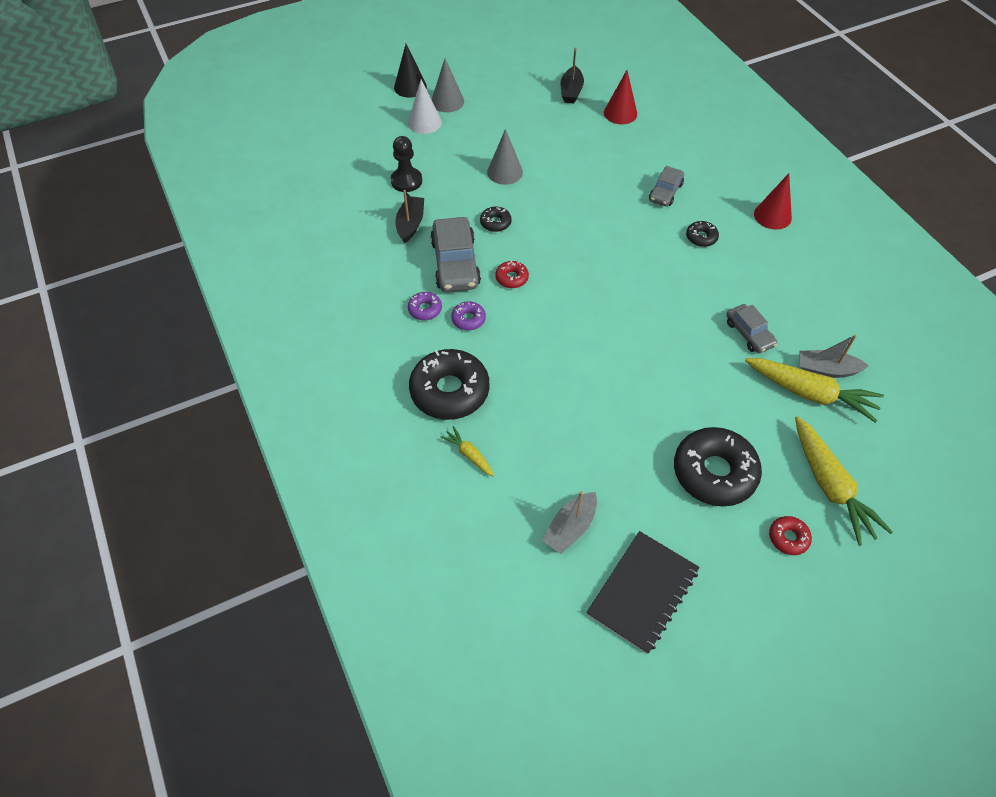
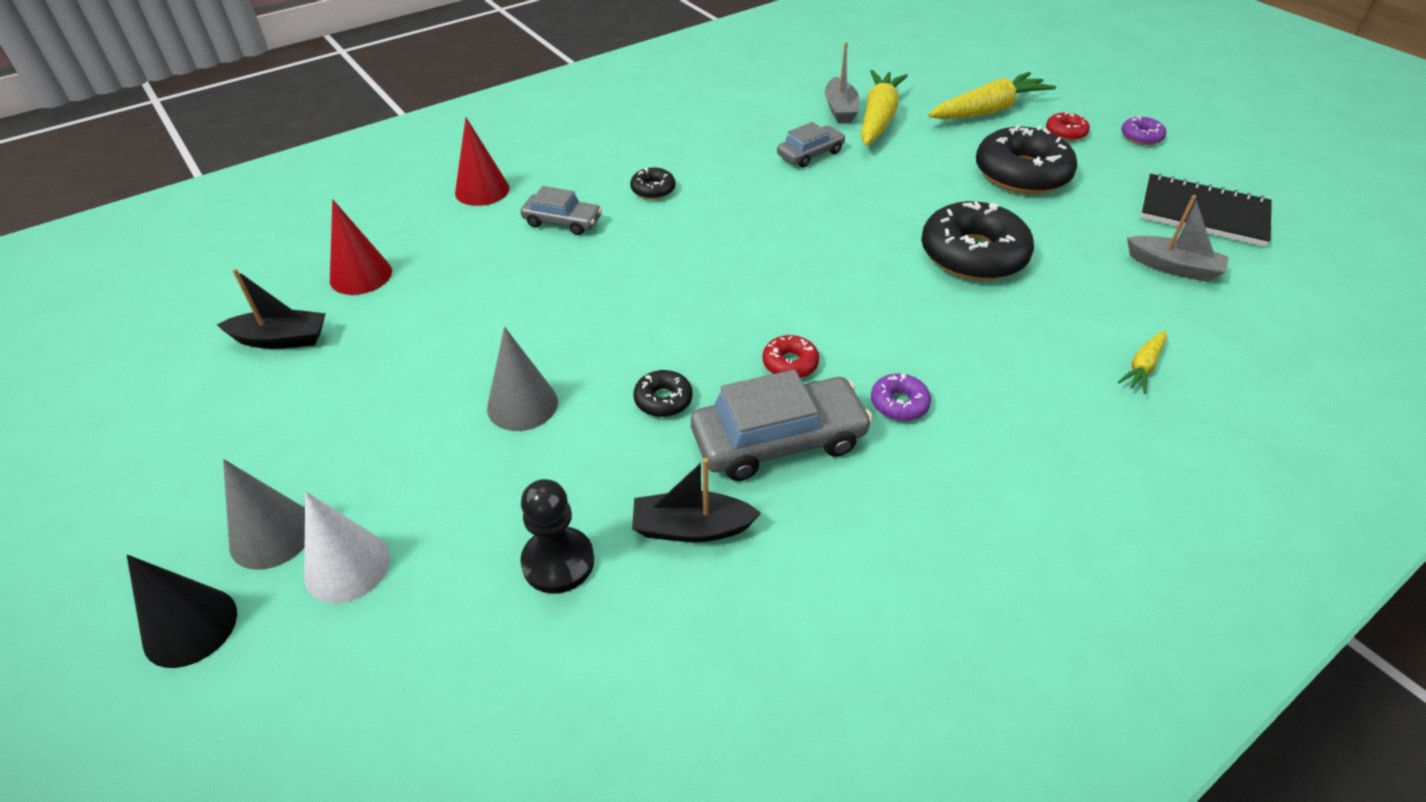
camera: 100 degrees left, 10 degrees down
purple donut [408,292,442,320] -> purple donut moved to [1121,116,1166,145]
black donut [409,349,489,420] -> black donut moved to [921,201,1034,281]
red cone [754,173,792,230] -> red cone moved to [455,118,509,206]

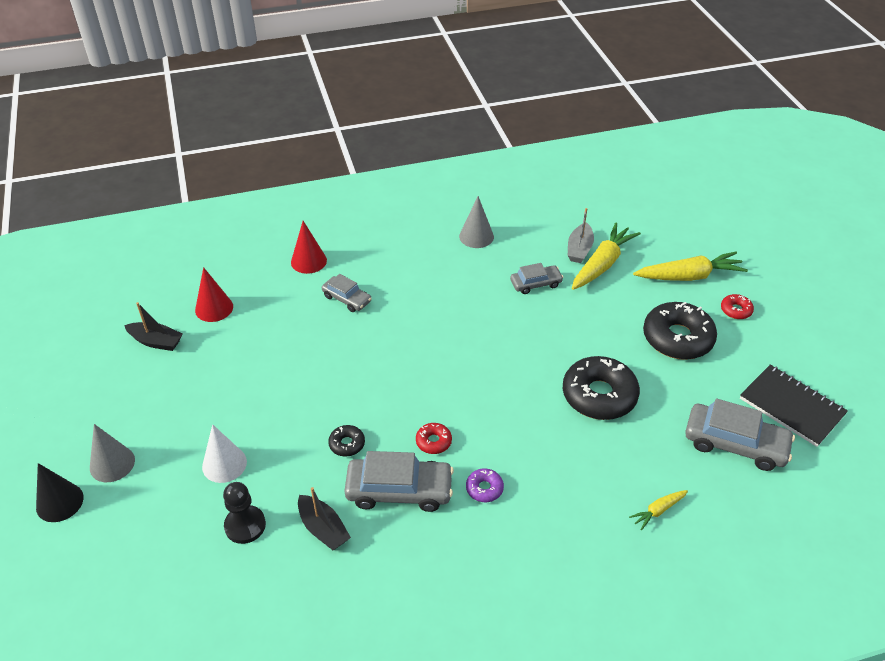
camera: 20 degrees right, 0 degrees up
white cone [304,492,390,603] -> white cone moved to [202,424,247,483]
grey cone [487,327,558,431] -> grey cone moved to [459,196,494,248]
black donut [630,167,676,199] -> none
black boat [632,458,761,542] -> black boat turned 150 degrees counterclockwise [298,487,351,550]
purple donut [1121,116,1166,145] -> none
grey boat [1127,195,1229,282] -> grey car [685,398,795,471]

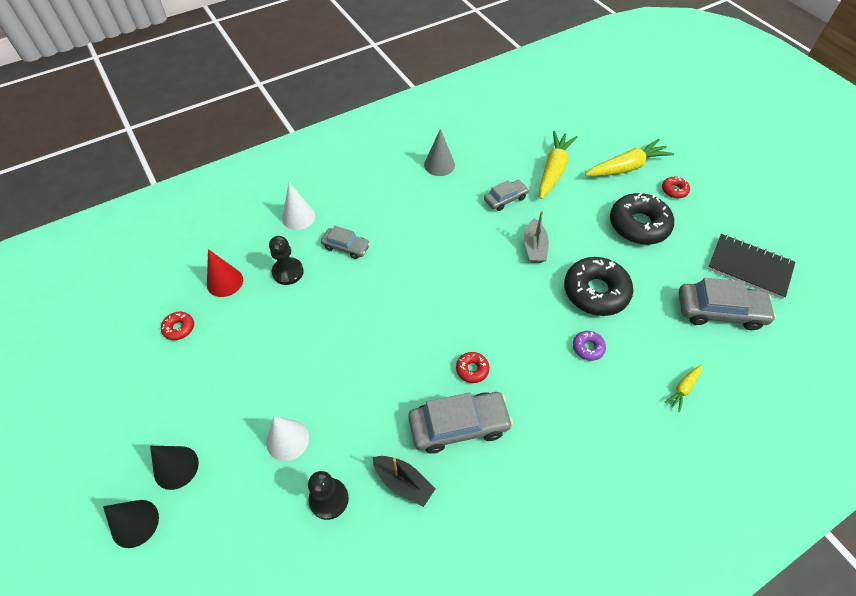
camera: 15 degrees left, 10 degrees up
grey cone [90,424,135,482] -> black cone [150,446,199,490]
black boat [124,302,183,351] -> red donut [161,312,194,340]
red cone [291,221,327,274] -> white cone [282,183,315,230]
black donut [328,425,365,456] -> none
purple donut [466,469,504,502] -> purple donut moved to [573,331,606,361]
grey boat [568,208,594,263] -> grey boat moved to [524,211,549,263]
none -> black pawn [269,236,304,285]

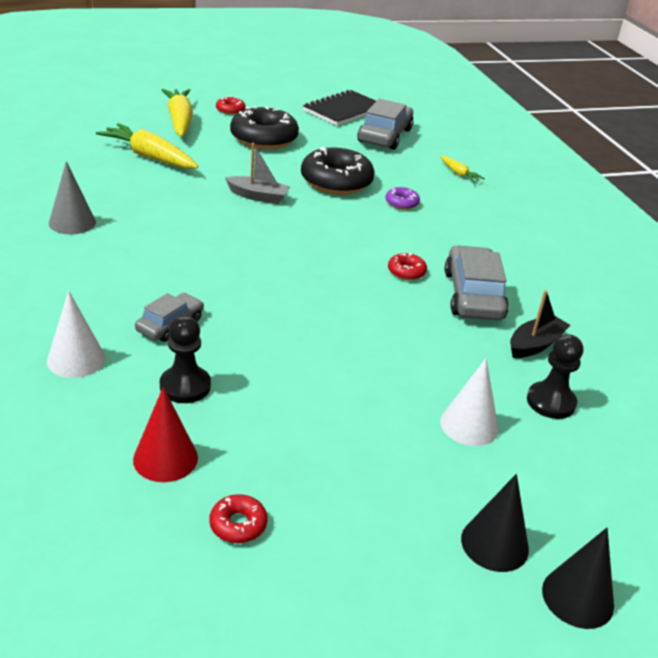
camera: 80 degrees left, 20 degrees down
grey car [484,180,529,211] -> none

